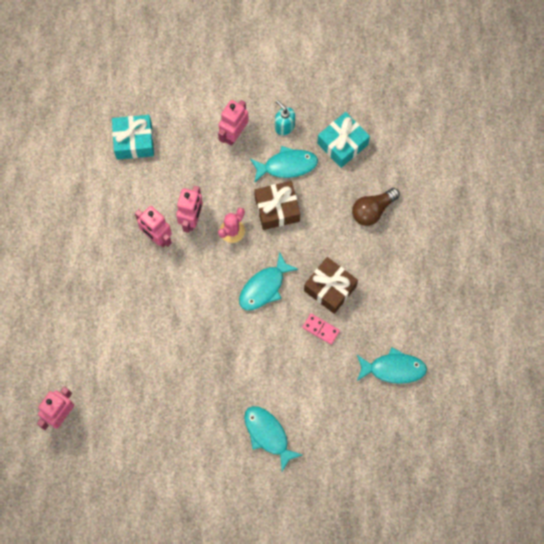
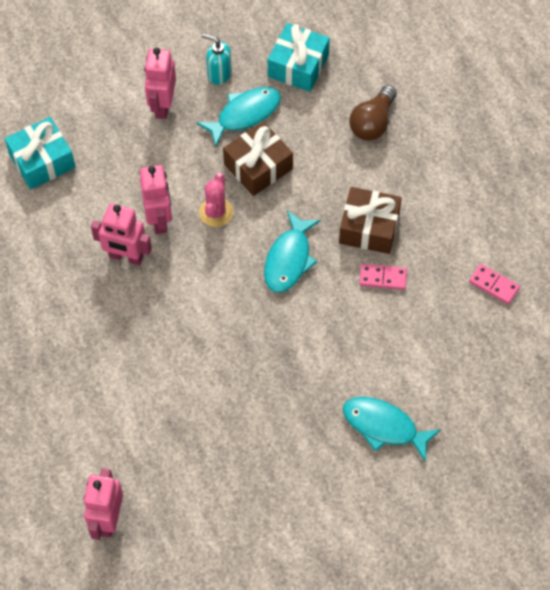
camera: 25 degrees left, 10 degrees down
turquoise fish [357,347,427,384] -> pink domino [469,264,520,304]

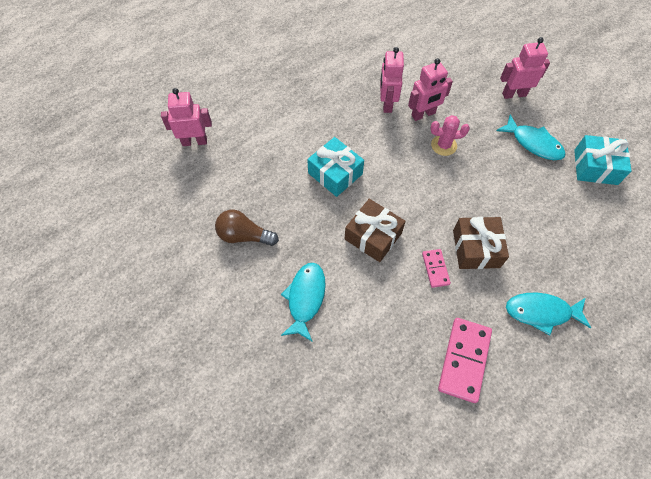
camera: 75 degrees right, 0 degrees up
turquoise gift [5,117,76,190] -> turquoise gift moved to [307,137,364,197]
turquoise soap dispenser [202,34,232,85] -> none
brown gift [223,121,293,196] -> brown gift moved to [345,199,406,262]
turquoise fish [264,211,321,293] -> turquoise fish moved to [506,293,591,335]
brown light bulb [349,85,397,141] -> brown light bulb moved to [215,210,279,246]
pink domino [469,264,520,304] -> pink domino [438,318,492,403], size x1.83

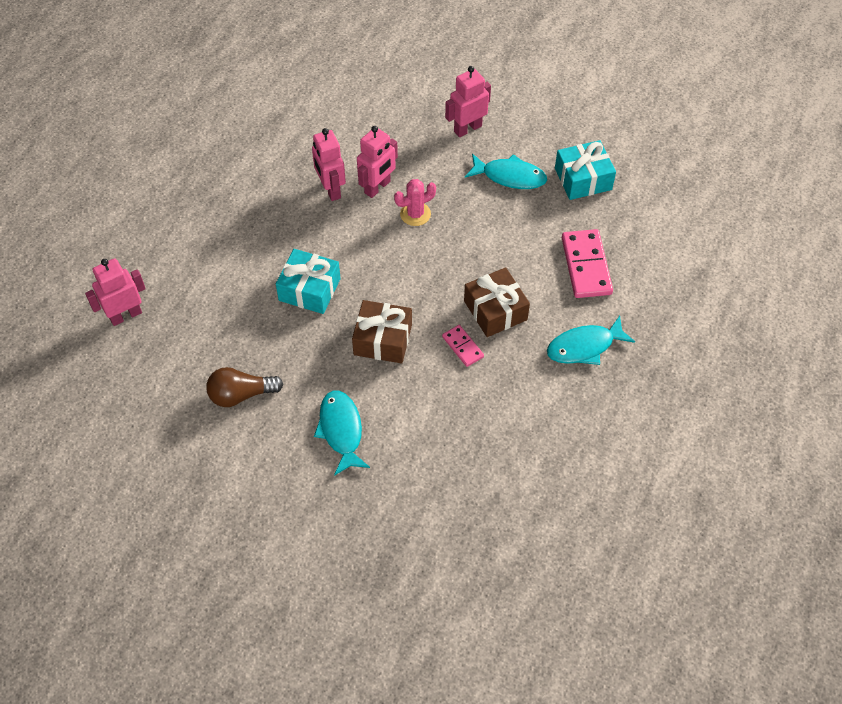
camera: 25 degrees left, 5 degrees down
pink domino [438,318,492,403] -> pink domino moved to [562,229,613,298]

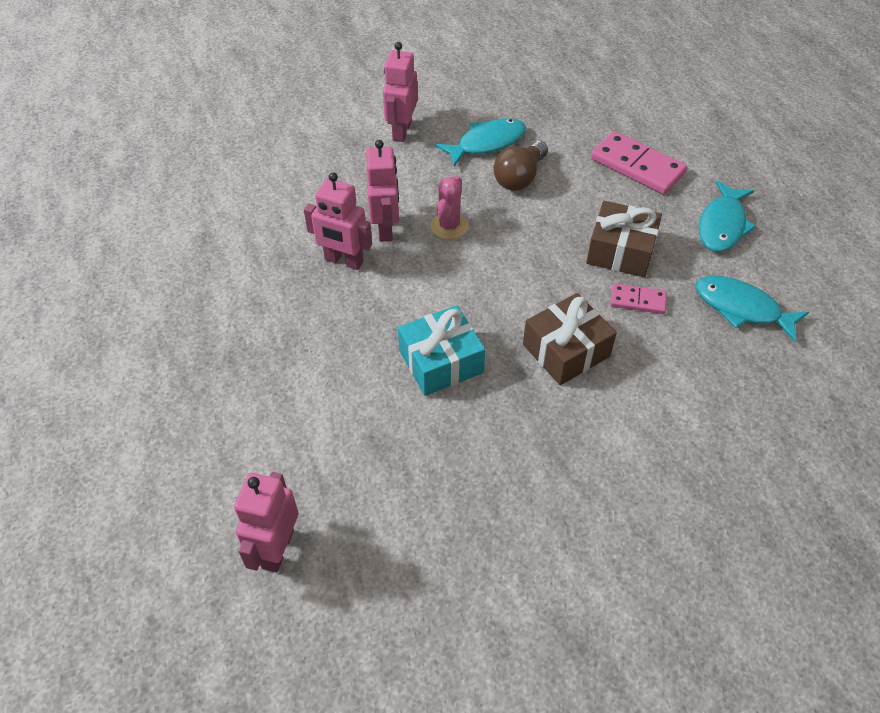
camera: 45 degrees left, 5 degrees down
brown light bulb [206,367,283,407] -> brown light bulb moved to [493,141,548,191]
turquoise fish [314,390,370,476] -> turquoise fish moved to [696,276,809,342]
turquoise gift [555,140,616,200] -> none

